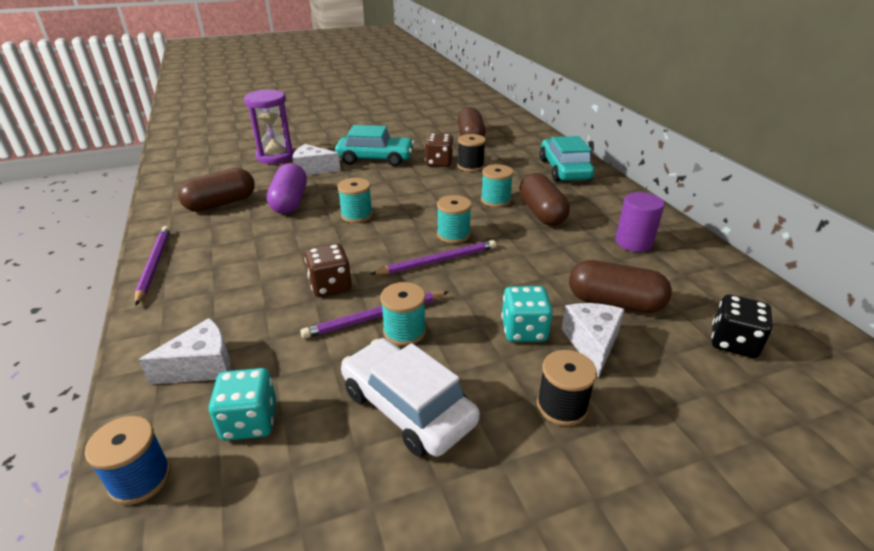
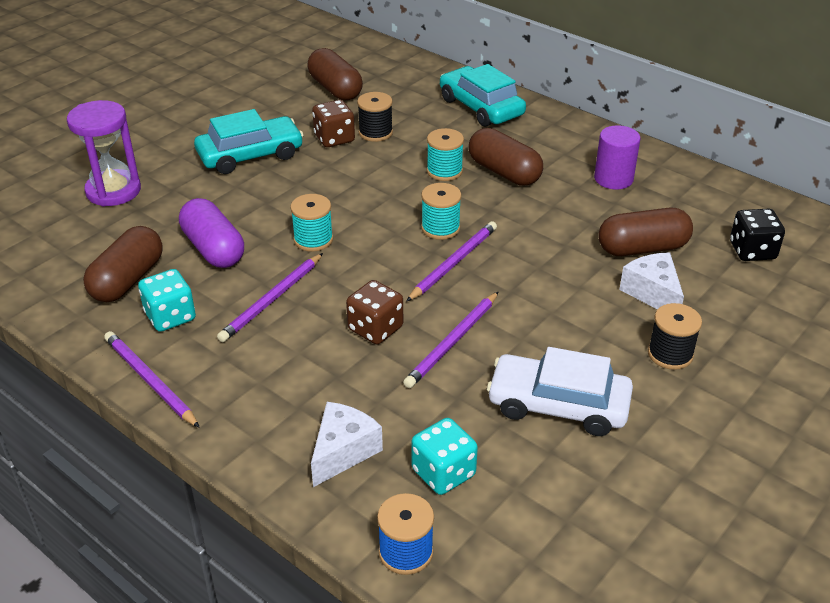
camera: 30 degrees left, 5 degrees up
white cheese [293,144,341,175] -> none
turquoise spool [380,282,426,346] -> none
turquoise dice [502,286,553,342] -> turquoise dice moved to [138,269,196,332]
none -> purple pencil [217,253,323,342]

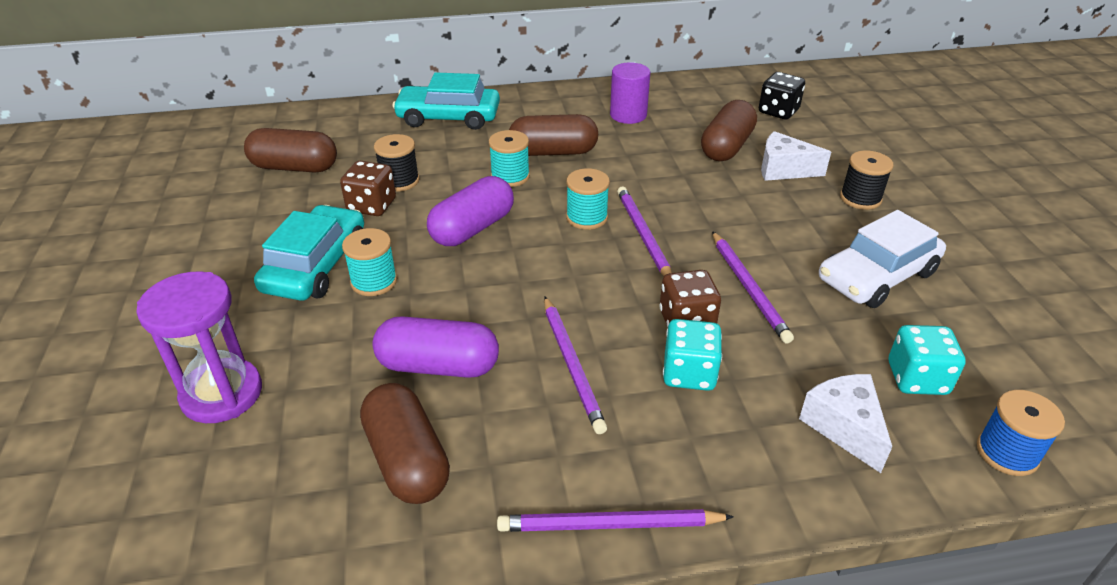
camera: 50 degrees left, 0 degrees up
turquoise dice [138,269,196,332] -> turquoise dice moved to [663,319,722,391]
turquoise spool [290,194,333,252] -> turquoise spool moved to [342,228,397,296]
none -> purple capsule [427,176,514,246]

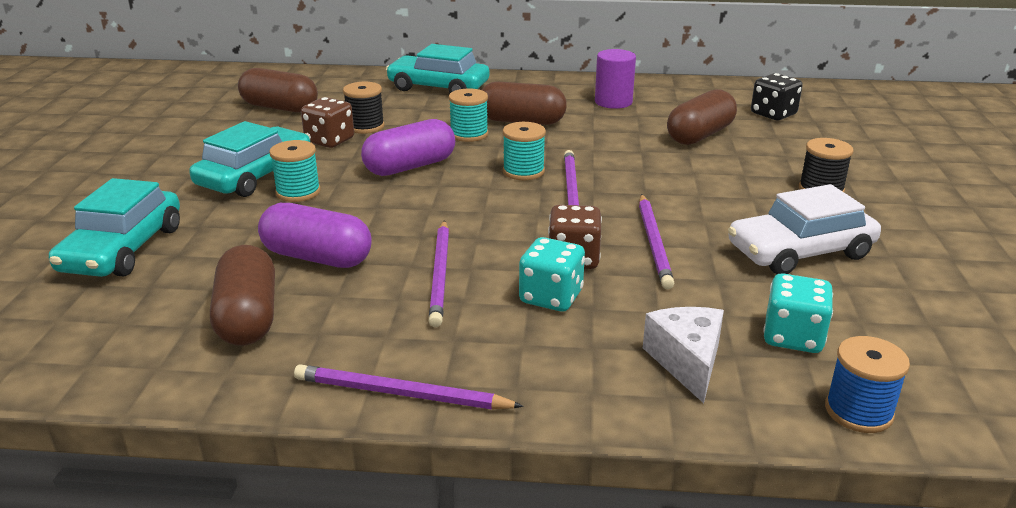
camera: 15 degrees right, 10 degrees down
purple hourglass [136,271,262,423] -> turquoise car [49,178,180,277]
white cheese [761,131,831,181] -> none

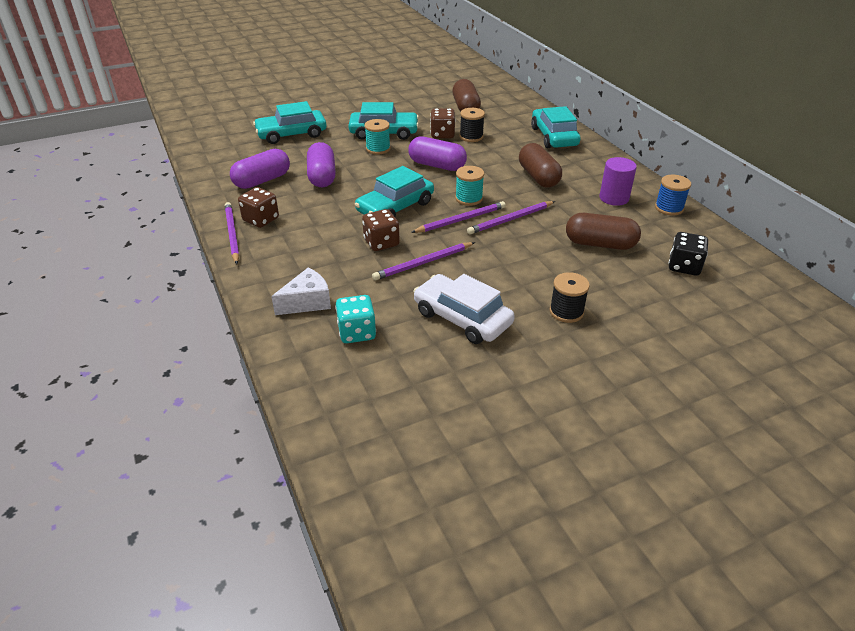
camera: 60 degrees right, 10 degrees up
brown capsule [210,245,275,346] -> purple capsule [230,149,290,189]
purple pencil [429,220,449,327] -> purple pencil moved to [467,201,555,235]
turquoise spool [449,88,489,142] -> none
turquoise dice [519,237,585,312] -> none
blue spool [825,336,910,433] -> blue spool moved to [655,175,691,215]
none -> brown dice [238,187,279,228]
none -> turquoise car [355,166,434,217]

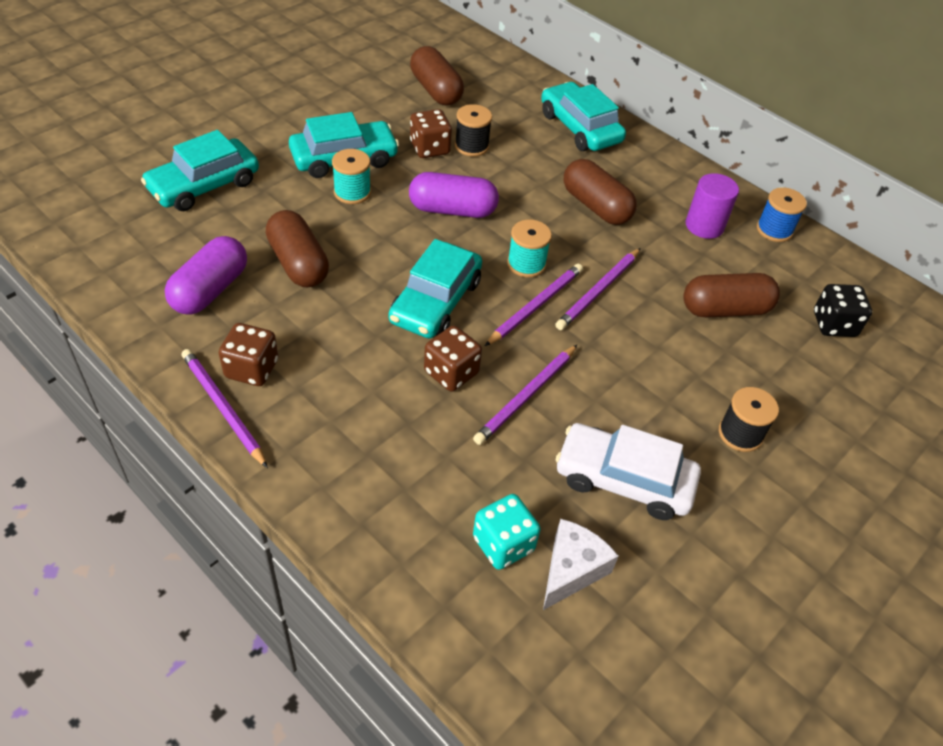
camera: 25 degrees left, 10 degrees up
white cheese [271,268,331,315] -> white cheese moved to [543,518,619,610]
purple capsule [307,142,336,187] -> brown capsule [266,210,329,287]

